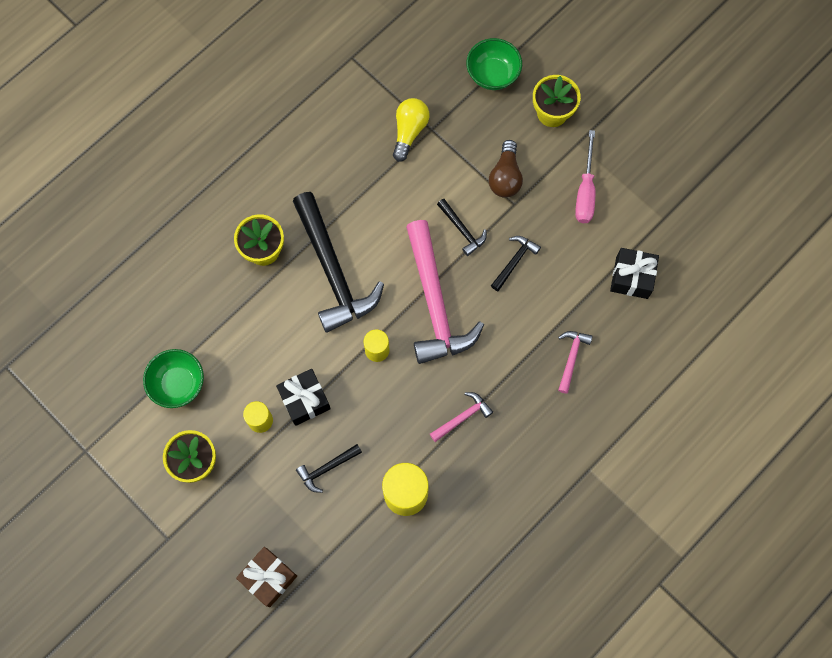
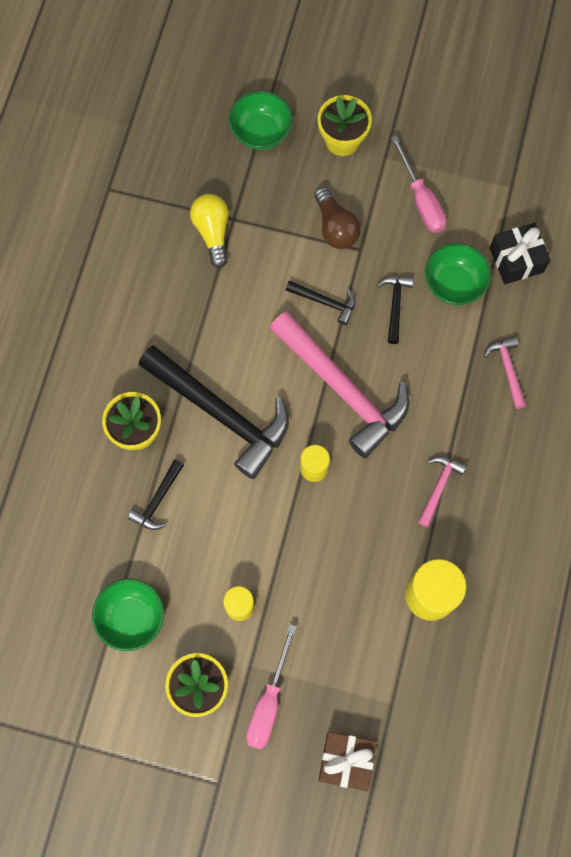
camera: 30 degrees left, 0 degrees up
black gift [276,369,331,426] -> none
black hammer [296,444,362,493] -> black hammer moved to [128,460,184,530]
none -> pink screwdriver [246,624,297,750]
none -> green bowl [425,243,491,305]

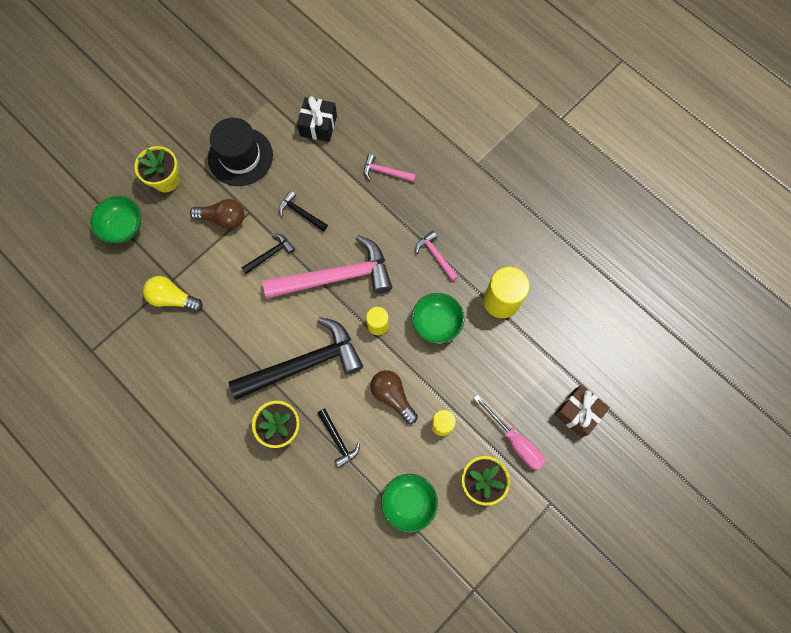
camera: 60 degrees left, 0 degrees up
pink screwdriver [391,135,446,233] -> black hat [208,118,273,186]
green bowl [425,243,491,305] -> green bowl moved to [412,293,464,344]
none -> brown light bulb [370,370,418,424]

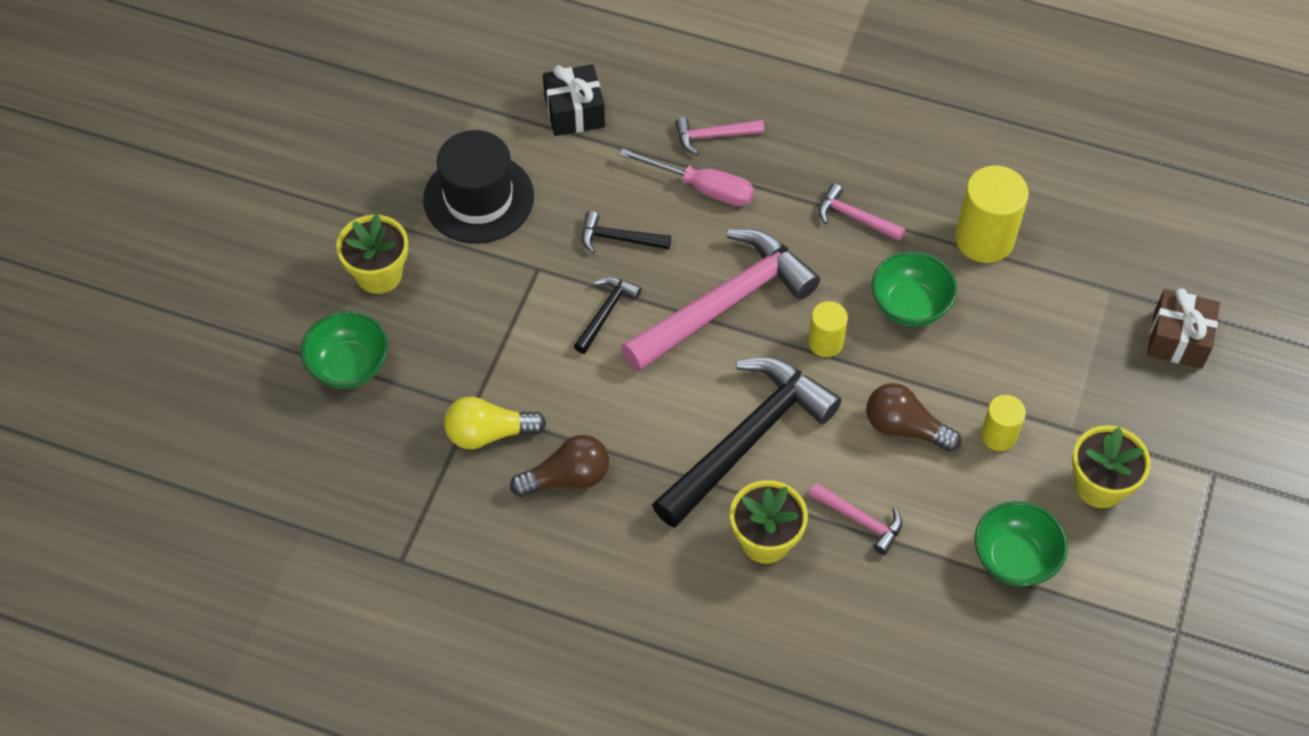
camera: 25 degrees left, 15 degrees down
brown light bulb [190,199,244,229] -> brown light bulb moved to [510,435,609,497]
black hammer [317,409,360,468] -> pink hammer [809,483,902,555]
pink screwdriver [474,395,545,470] -> pink screwdriver moved to [619,148,754,206]

